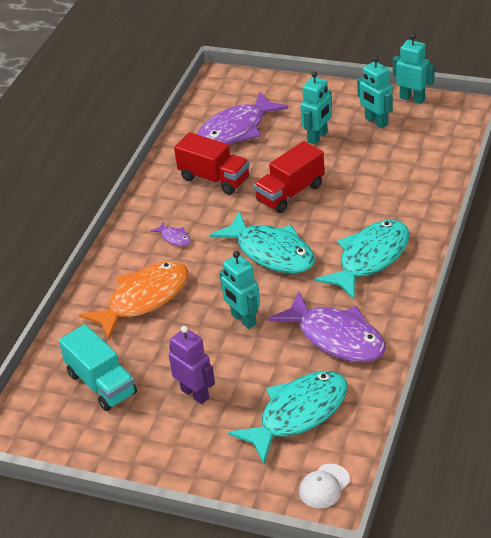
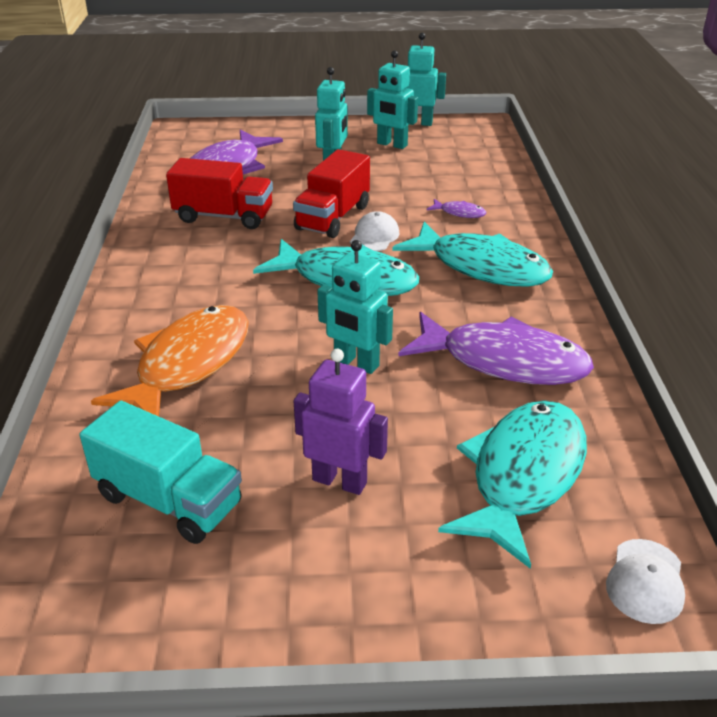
camera: 25 degrees left, 5 degrees down
purple fish [150,222,191,246] -> purple fish moved to [427,199,486,218]
turquoise fish [315,220,409,299] -> turquoise fish turned 105 degrees clockwise [392,221,553,287]
none -> white cap [350,211,399,251]

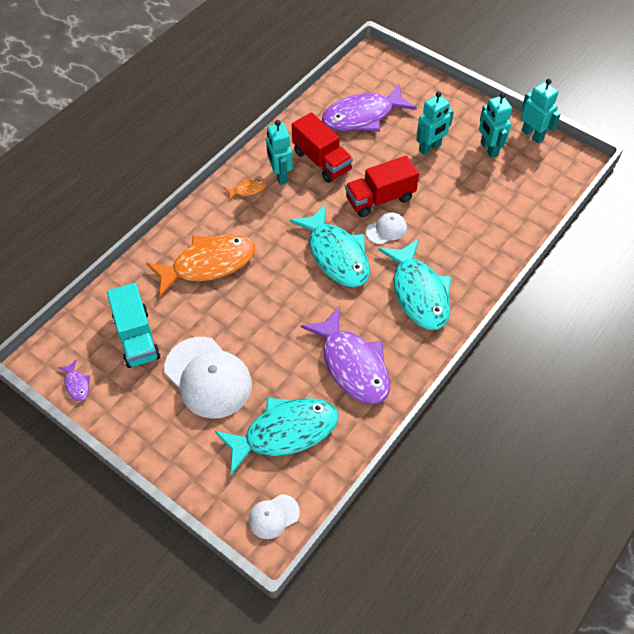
camera: 40 degrees right, 20 degrees up
purple robot [294,349,388,495] -> white cap [164,337,252,419]
turquoise robot [317,240,393,374] -> turquoise robot moved to [266,120,293,185]
purple fish [427,199,486,218] -> purple fish moved to [58,360,90,401]
none -> orange fish [224,179,266,200]

